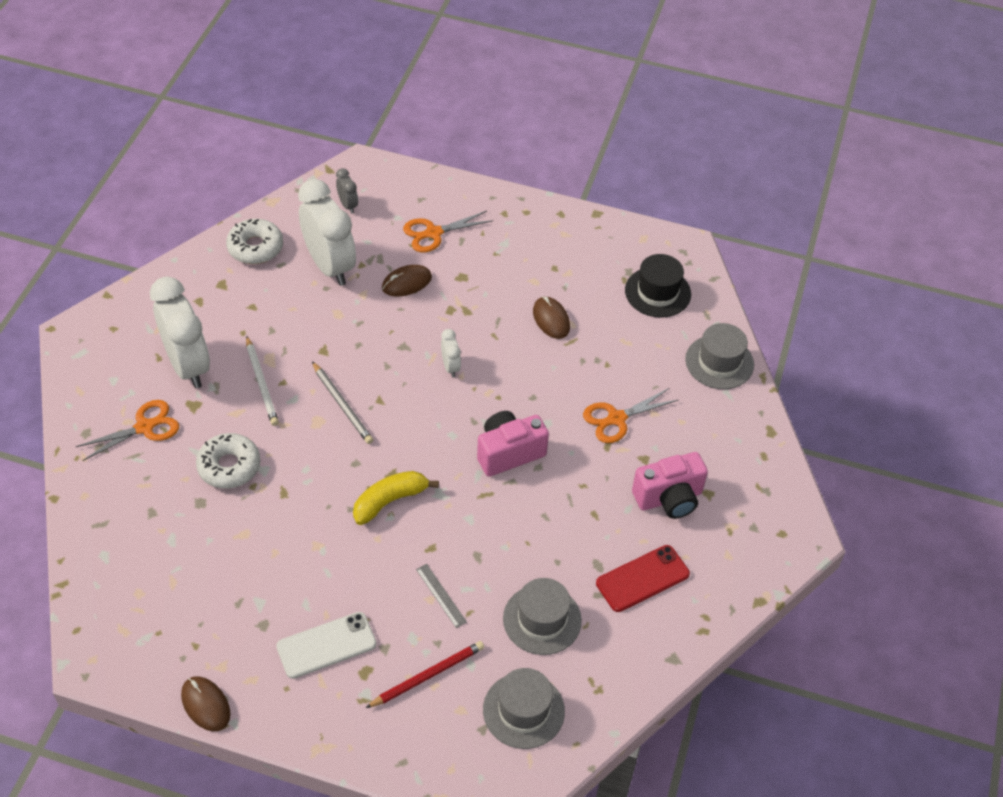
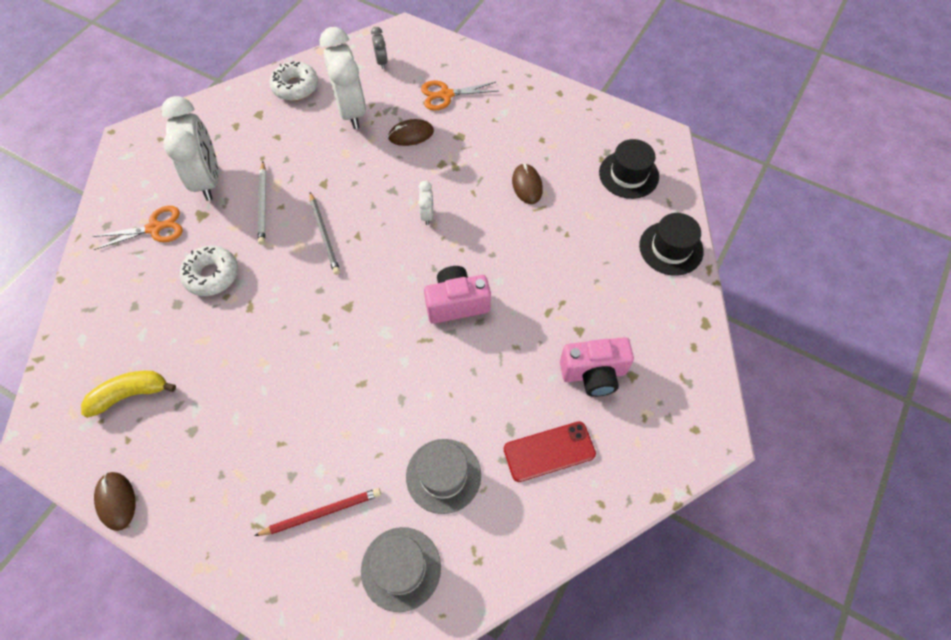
camera: 15 degrees right, 10 degrees up
white phone [276,612,377,679] -> none
yellow banana [353,471,439,525] -> yellow banana moved to [81,371,176,418]
grey ruler [416,564,467,628] -> none
orange scissors [583,388,678,443] -> none
grey hat [685,323,754,389] -> black hat [639,213,704,276]

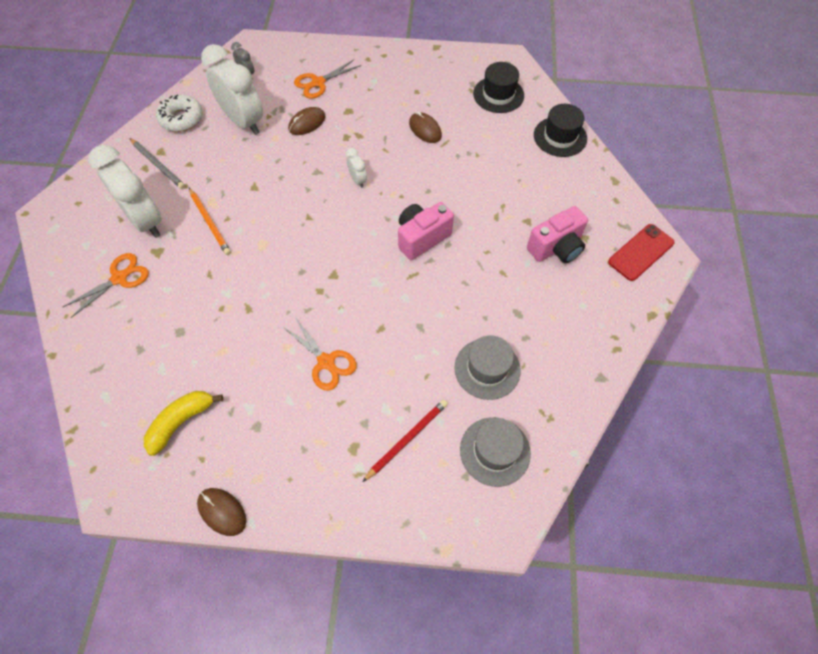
camera: 25 degrees left, 0 degrees up
white donut [180,246,238,296] -> none
white pencil [258,162,266,245] -> orange pencil [189,188,231,255]
grey pencil [309,192,340,275] -> grey pencil moved to [130,138,185,189]
red phone [504,421,596,482] -> red phone moved to [608,224,675,281]
none -> orange scissors [282,317,357,391]

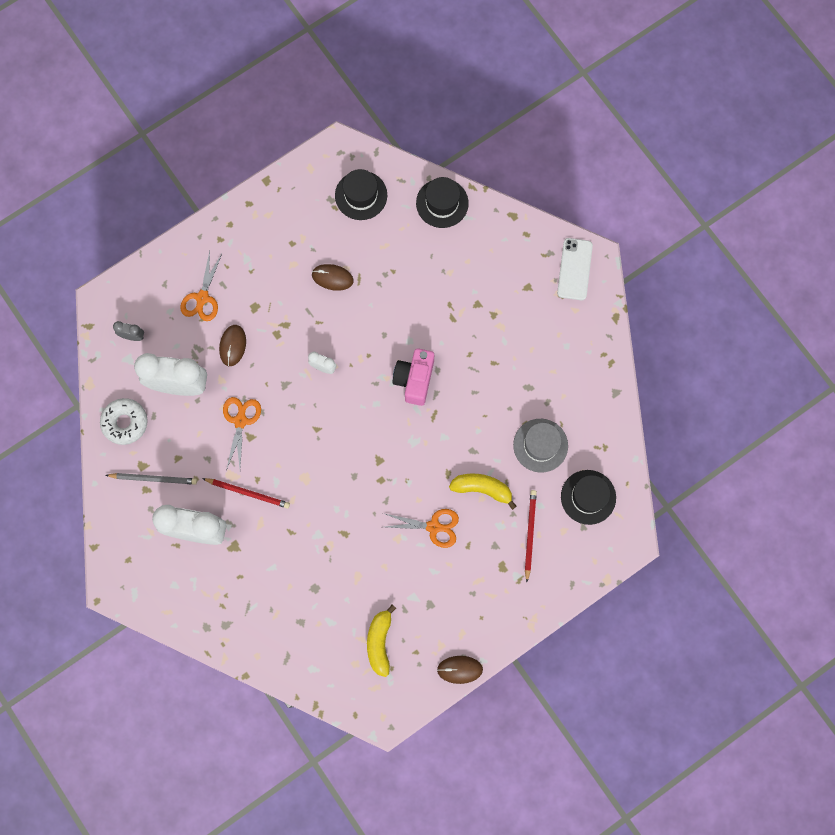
camera: 40 degrees left, 15 degrees up
orange scissors [63,253,149,318] -> orange scissors moved to [223,397,261,470]
orange pencil [189,188,231,255] -> red pencil [202,478,290,509]
grey hat [460,417,531,487] -> black hat [561,470,616,525]
pink camera [527,206,588,263] -> none
red phone [608,224,675,281] -> white phone [557,238,593,300]
none -> yellow banana [449,474,517,510]

